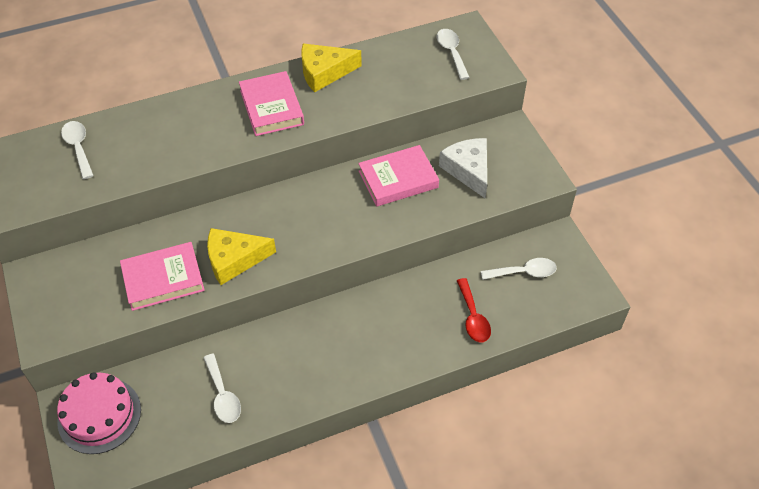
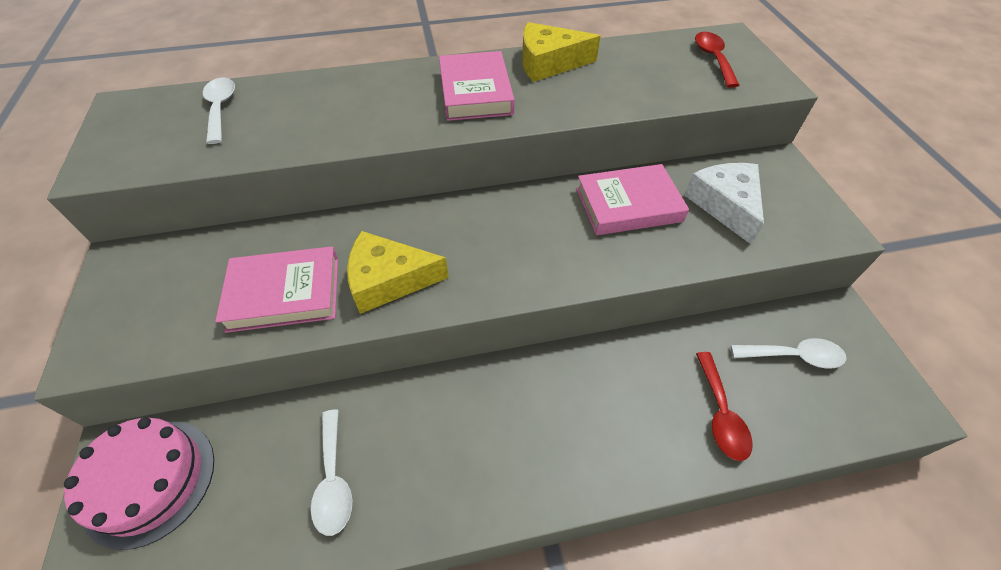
camera: 10 degrees right, 0 degrees up
white spoon [436,29,470,80] -> red spoon [695,32,740,88]

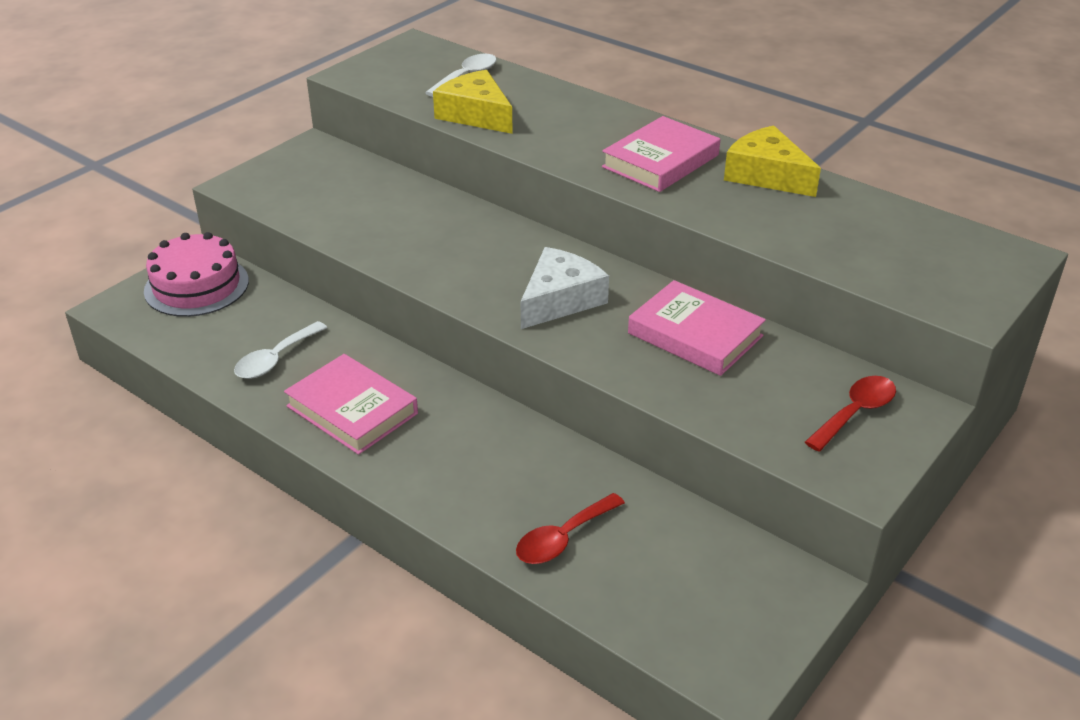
camera: 50 degrees right, 15 degrees down
pink book [215,246,338,333] -> pink book moved to [284,354,418,455]
yellow cheese [347,231,449,314] -> yellow cheese moved to [433,70,513,134]
white cheese [684,163,764,244] -> white cheese moved to [521,247,609,329]
red spoon [695,32,740,88] -> red spoon moved to [805,376,896,452]
white spoon [731,338,846,369] -> none

